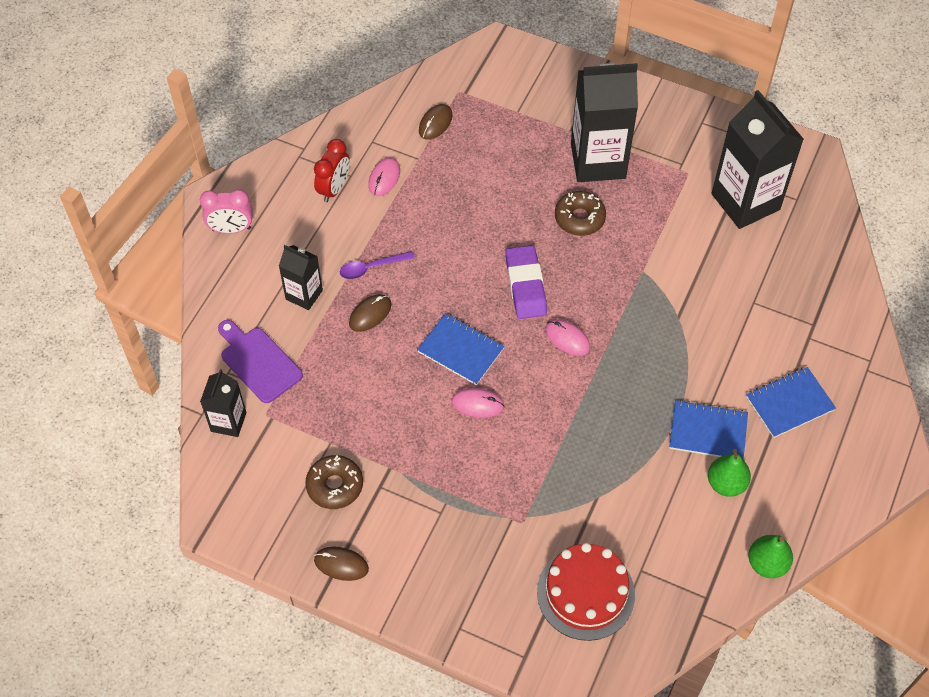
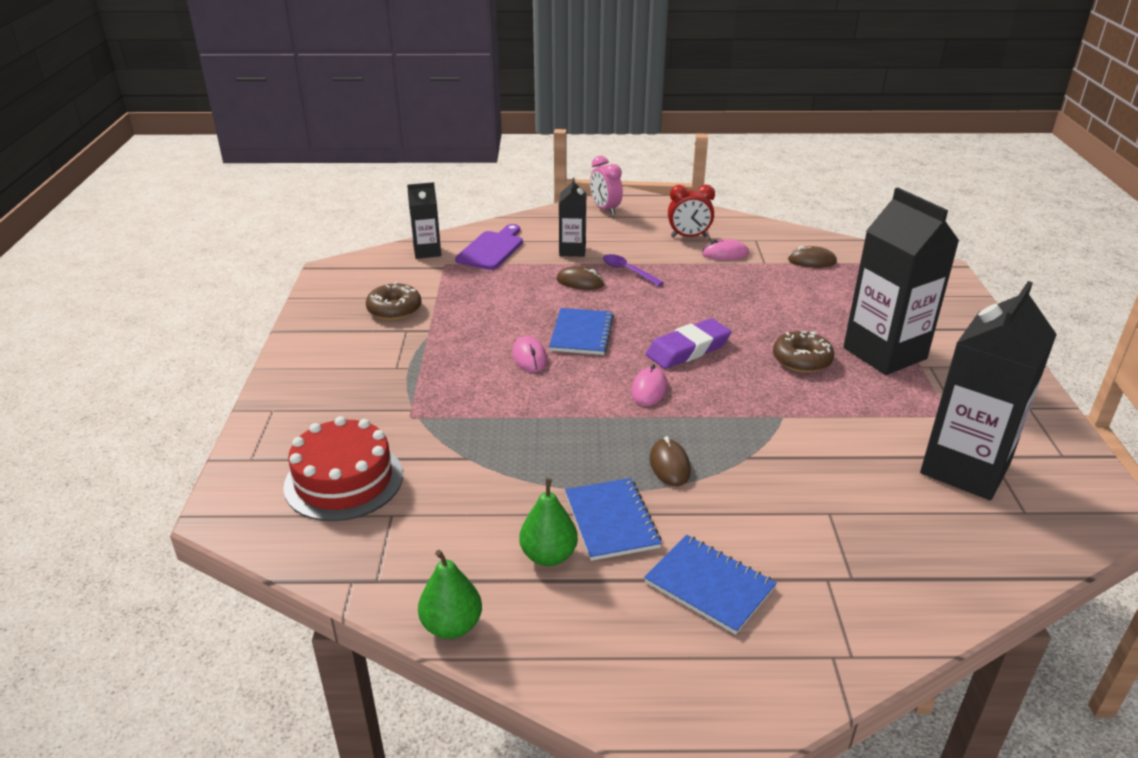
camera: 65 degrees right, 25 degrees down
brown mouse [314,546,369,581] -> brown mouse moved to [650,436,691,486]

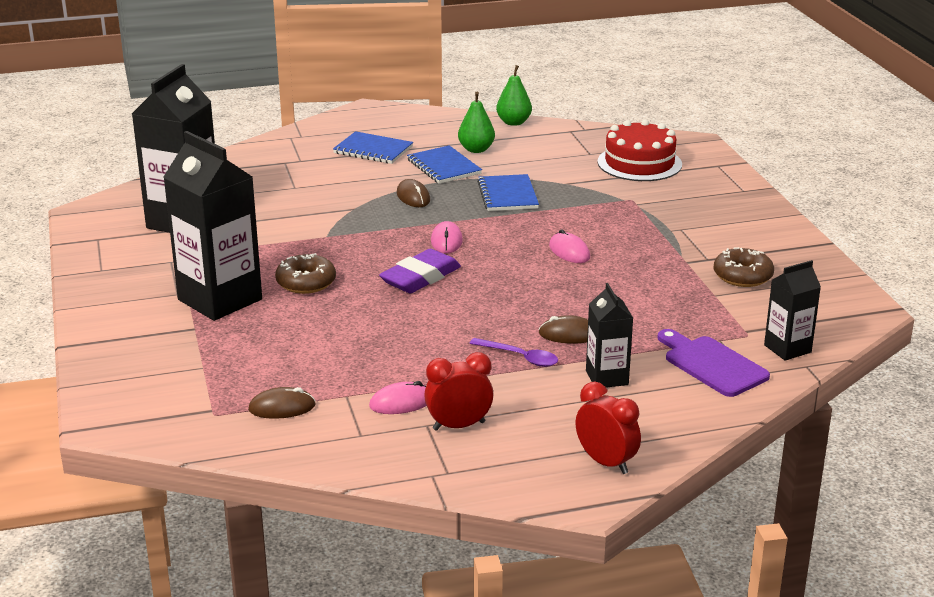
camera: 165 degrees right, 5 degrees down
purple cutting board [455,224,523,270] -> purple cutting board turned 135 degrees clockwise [657,329,770,397]
blue notebook [549,308,614,355] -> blue notebook moved to [477,174,539,211]
pink clock [590,156,623,215] -> red clock [575,382,641,474]

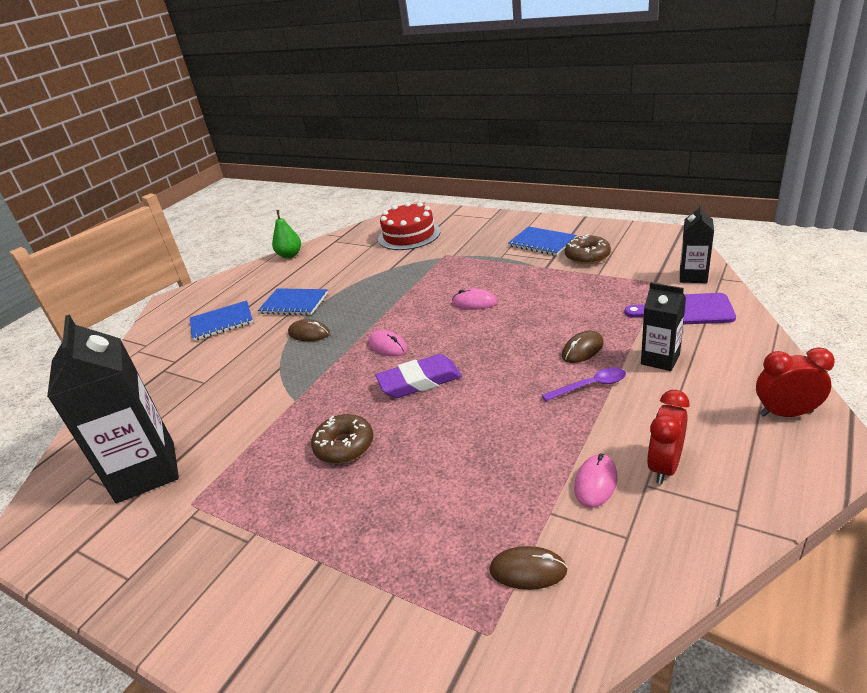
camera: 40 degrees left, 5 degrees up
black carton [163,131,262,321] -> none
brown mouse [248,387,316,419] -> brown mouse turned 60 degrees clockwise [489,546,568,590]
purple eraser [379,249,461,293] -> purple eraser turned 75 degrees clockwise [375,354,462,398]
green pear [458,92,495,153] -> none
blue notebook [477,174,539,211] -> blue notebook moved to [508,226,576,256]

